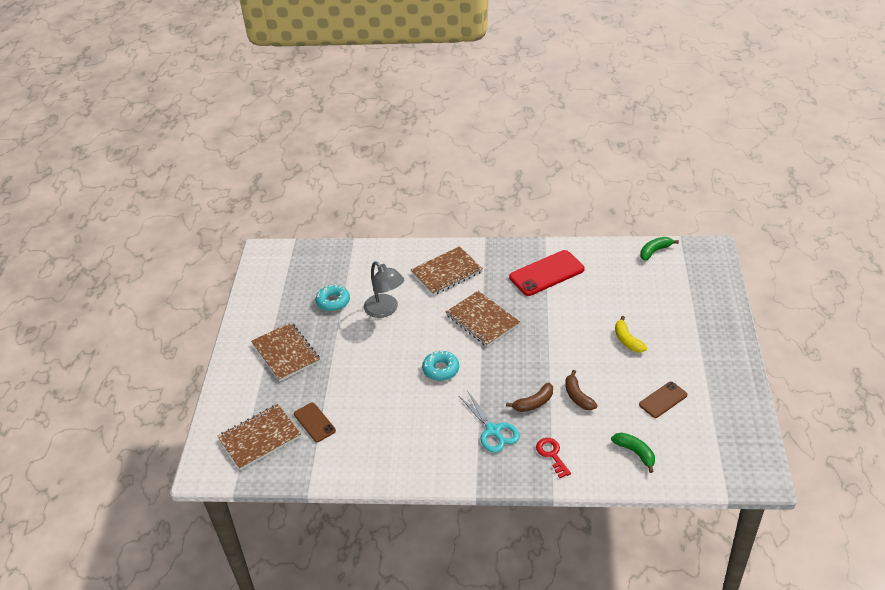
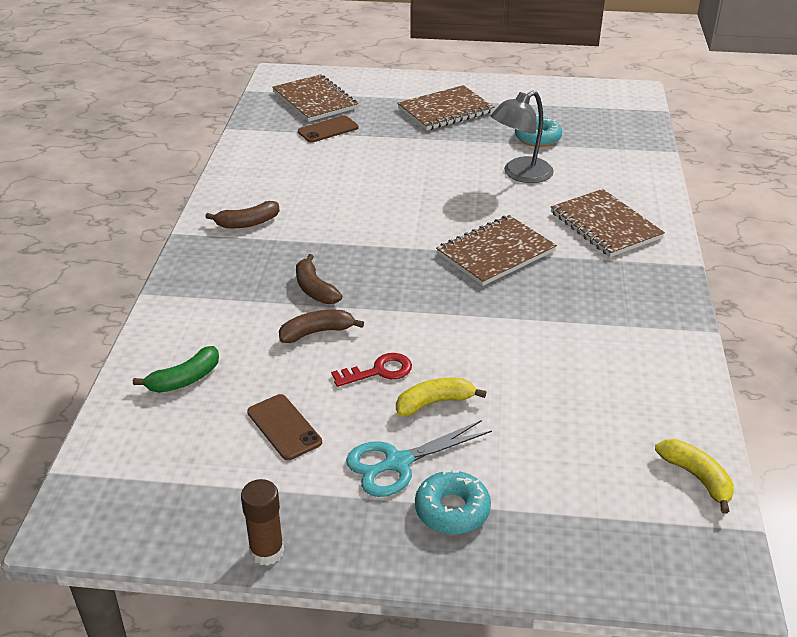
camera: 90 degrees right, 5 degrees down
turquoise donut [422,350,459,381] -> turquoise donut moved to [415,469,491,534]
turquoise scissors [459,392,520,453] -> turquoise scissors moved to [346,420,492,497]
red phone [509,250,584,296] -> none
red key [536,438,571,478] -> red key moved to [331,353,412,387]
green banana [640,237,679,261] -> yellow banana [655,439,734,514]
none -> brown banana [206,201,280,228]
none -> brown glue stick [241,479,284,566]

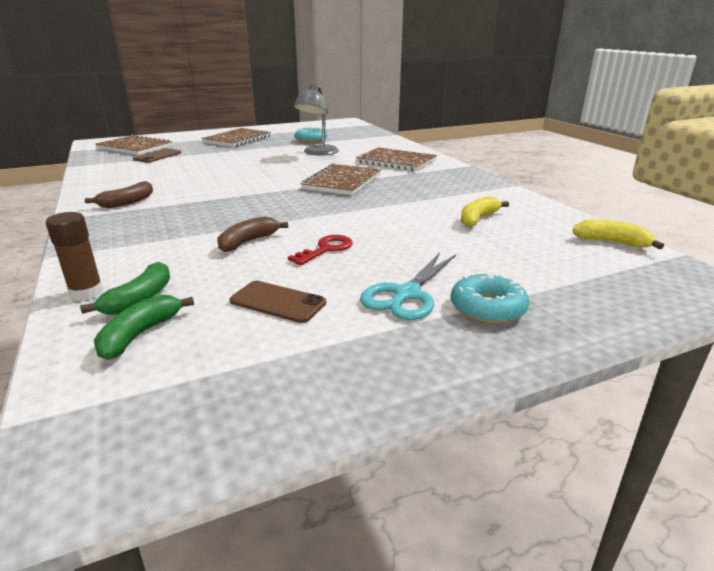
camera: 30 degrees left, 10 degrees down
brown glue stick [241,479,284,566] -> brown glue stick moved to [46,212,103,301]
brown banana [296,254,342,304] -> none
yellow banana [396,378,486,416] -> yellow banana moved to [461,196,509,227]
none -> green banana [94,295,194,360]

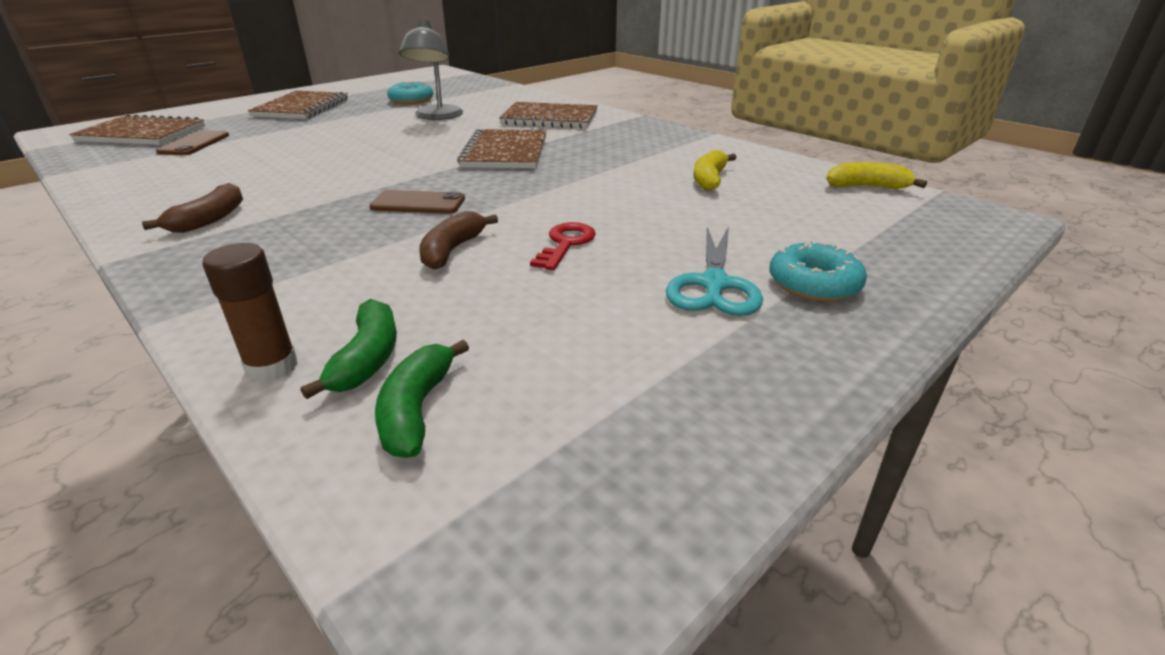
camera: 20 degrees left, 5 degrees up
brown phone [230,281,326,323] -> brown phone moved to [369,190,465,214]

